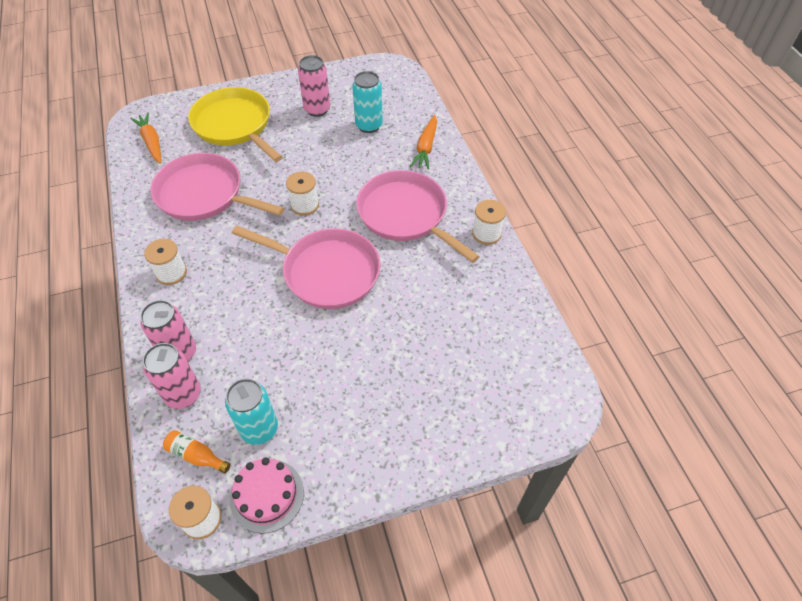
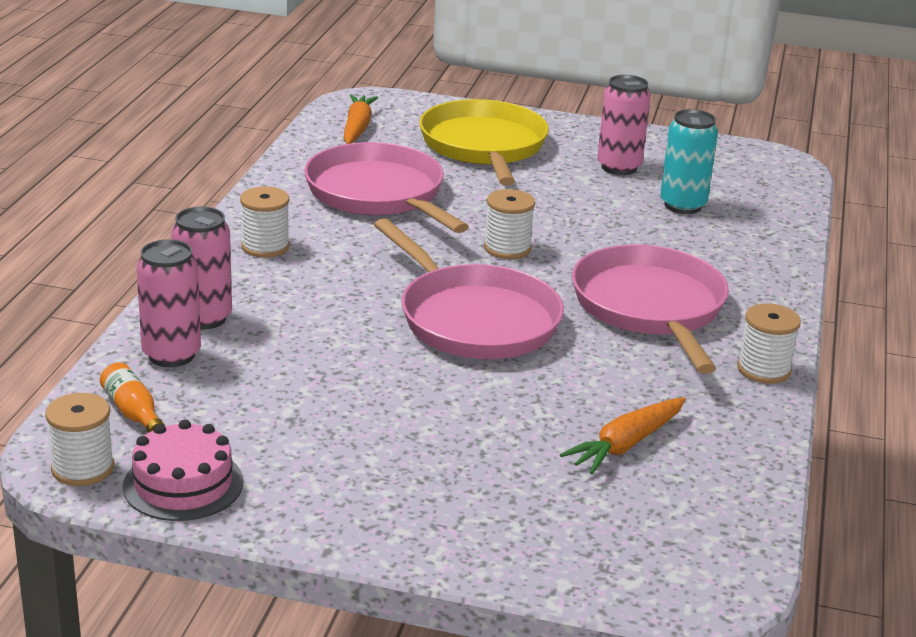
camera: 30 degrees right, 25 degrees down
turquoise can [225,379,278,445] -> none
orange carrot [410,115,437,170] -> orange carrot moved to [560,397,686,474]

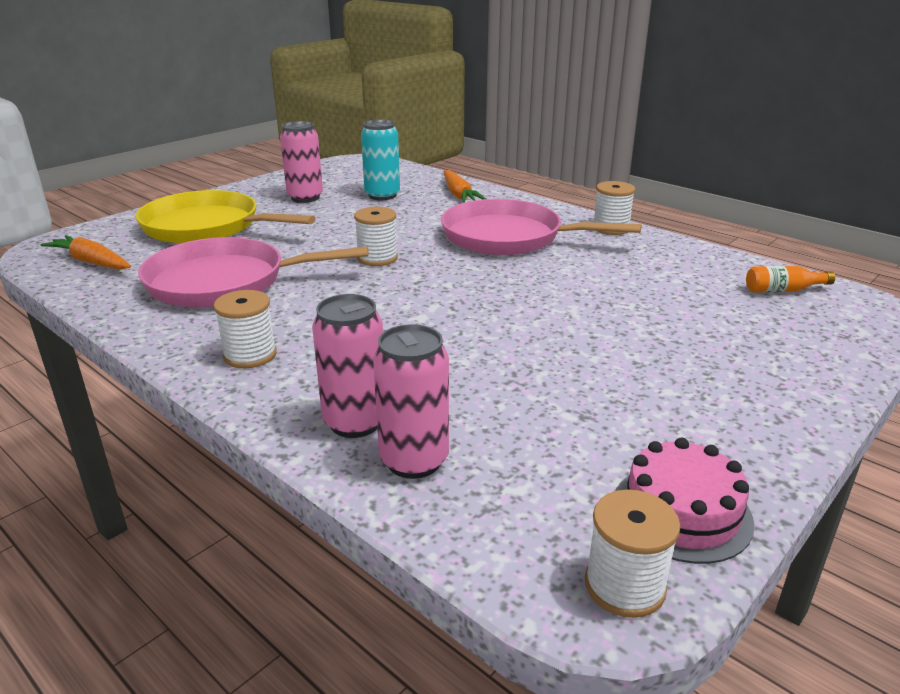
camera: 60 degrees left, 0 degrees up
orange bottle [100,362,165,433] -> orange bottle moved to [746,266,835,292]
pink pan [374,218,564,359] -> none
orange carrot [560,397,686,474] -> orange carrot moved to [444,170,486,203]

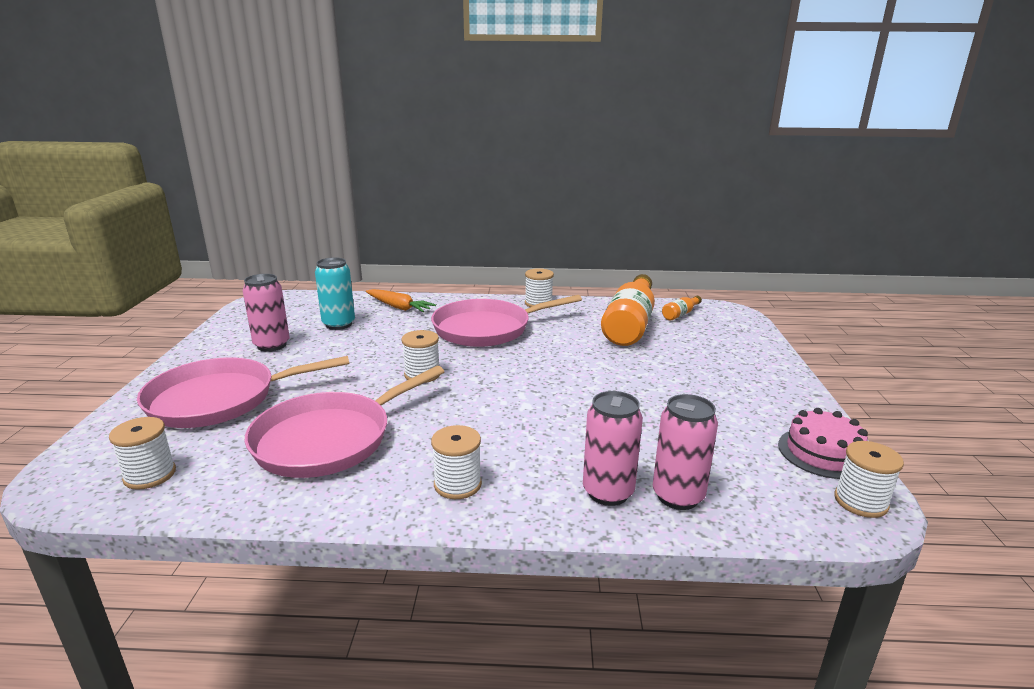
camera: 40 degrees left, 5 degrees down
orange carrot [40,235,131,270] -> white spool [109,417,176,490]
yellow pan [135,190,315,243] -> pink pan [137,356,349,428]
none -> orange bottle [601,274,655,346]

